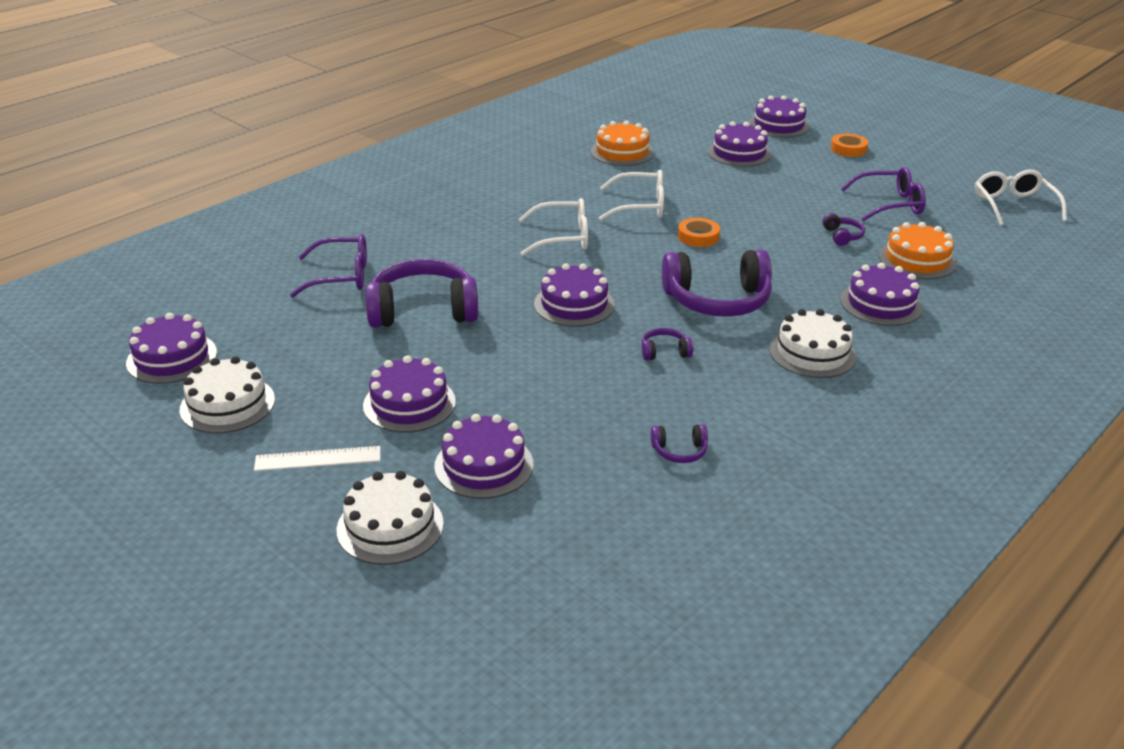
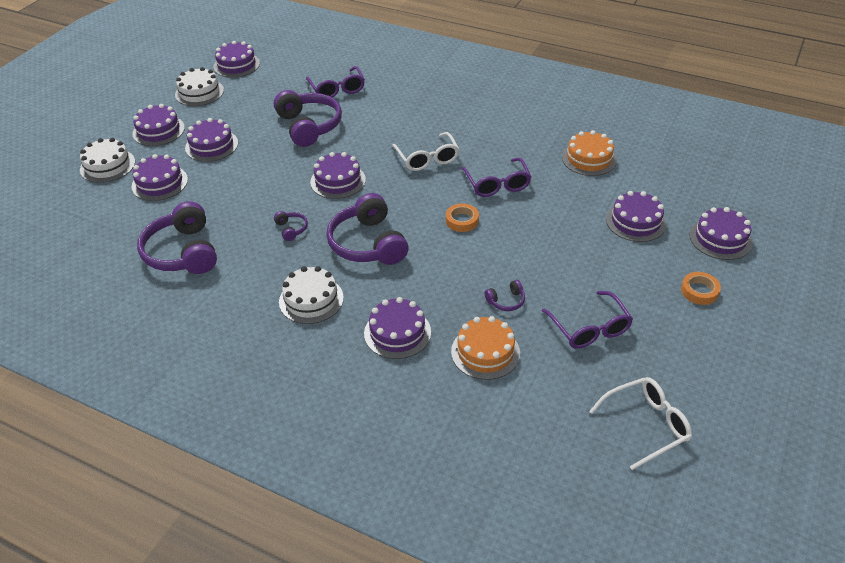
camera: 75 degrees right, 10 degrees up
white ruler [254,446,380,471] -> purple cake [133,104,185,146]
white glasses [599,170,664,220] -> purple glasses [462,158,531,197]
purple headphones [651,424,708,463] -> purple headphones [137,201,217,274], size x2.31

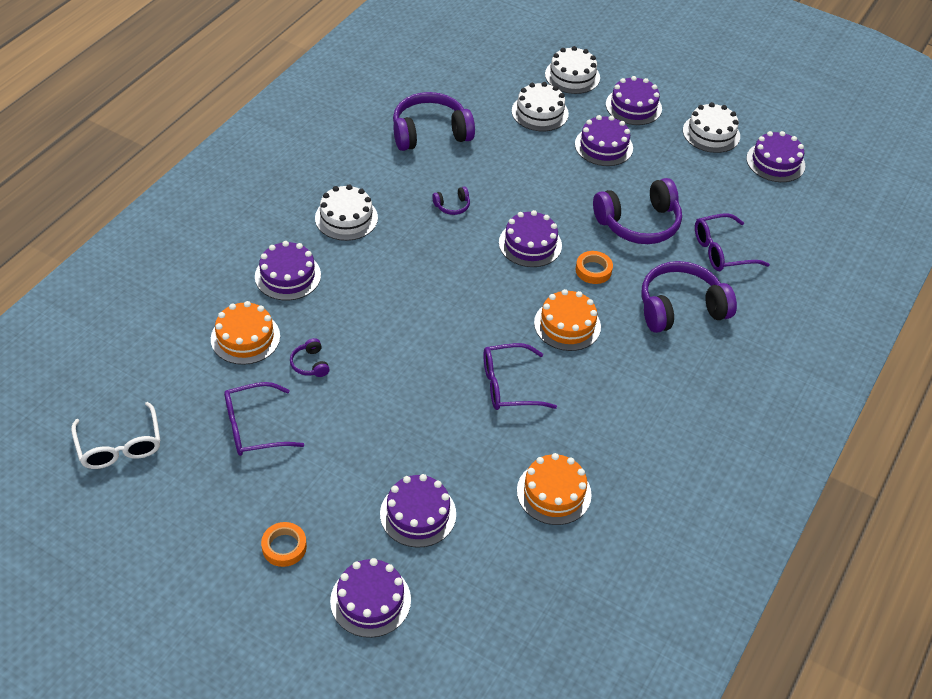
camera: 90 degrees right, 5 degrees up
purple cake [132,154,188,201] -> white cake [512,82,569,131]
purple headphones [326,193,409,265] -> purple headphones moved to [641,261,737,333]
white glasses [392,132,459,171] -> orange cake [534,289,601,351]
orange tape [446,204,479,232] -> orange tape moved to [576,251,613,284]

